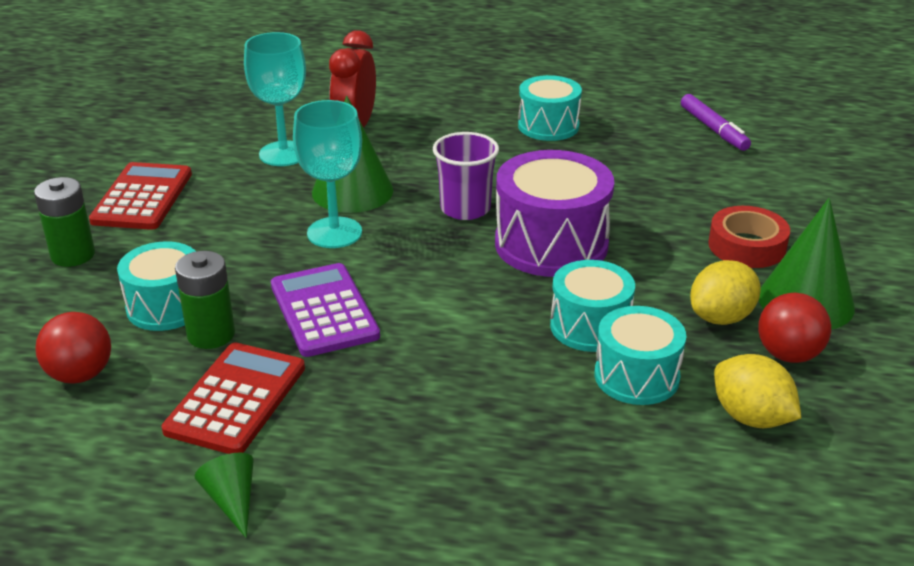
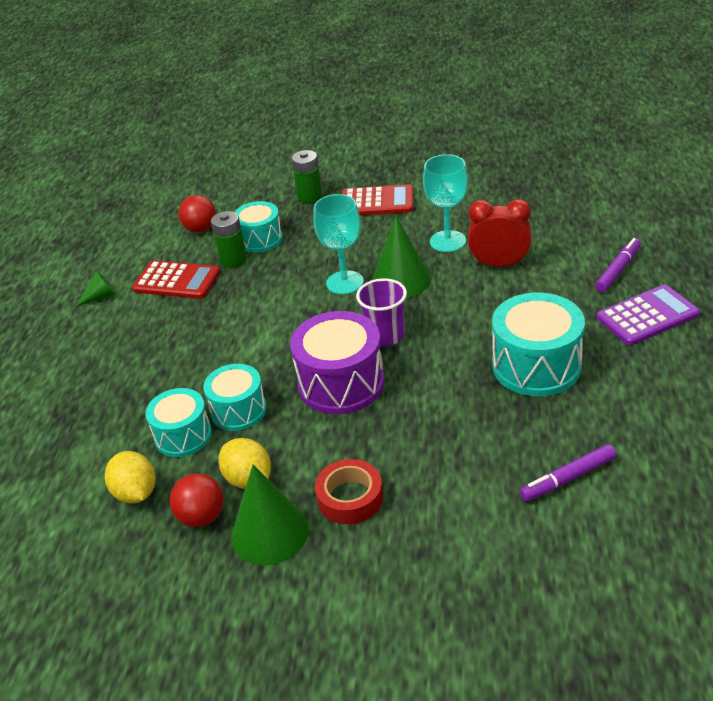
camera: 90 degrees right, 5 degrees up
purple calculator [271,263,380,357] -> purple calculator moved to [597,285,700,345]
turquoise drum [518,75,582,141] -> turquoise drum [492,293,585,396], size x1.57
yellow lemon [714,354,801,428] -> yellow lemon turned 75 degrees counterclockwise [105,451,155,504]
none -> purple marker [595,238,641,293]

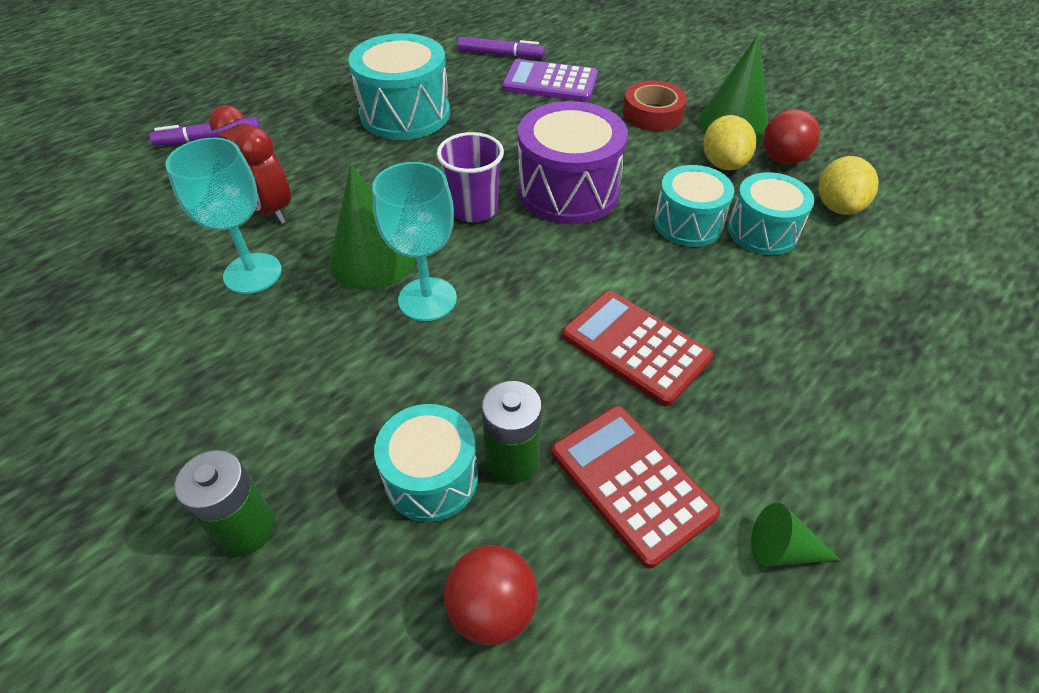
camera: 145 degrees left, 10 degrees up
red calculator [342,184,413,215] -> red calculator moved to [562,291,713,406]
purple calculator [597,285,700,345] -> purple calculator moved to [502,59,598,102]

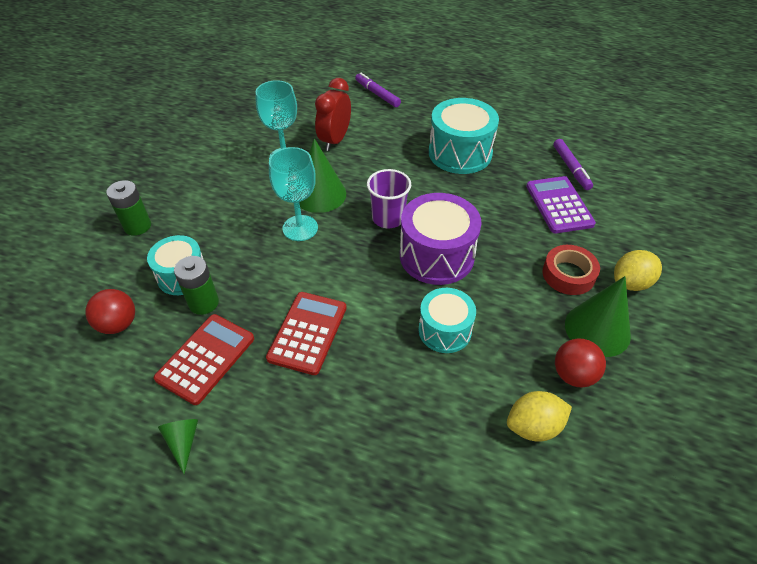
camera: 65 degrees right, 0 degrees up
yellow lemon [703,115,756,170] -> yellow lemon moved to [614,250,662,291]
turquoise drum [728,172,814,255] -> none

